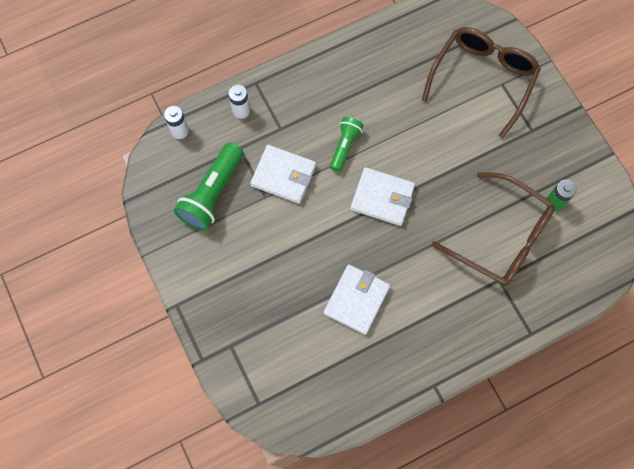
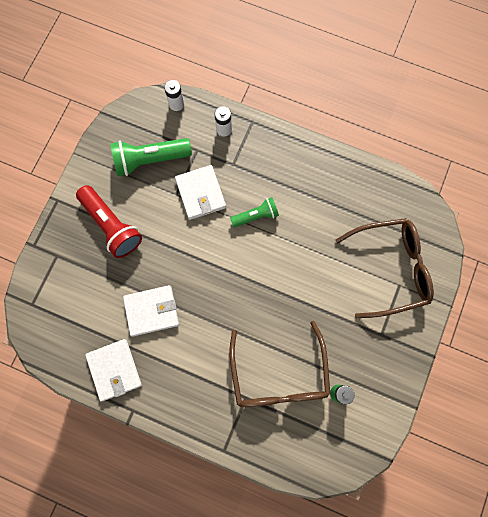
camera: 50 degrees right, 5 degrees up
white wallet [350,167,415,226] -> white wallet moved to [85,339,142,402]
none -> red flashlight [76,185,142,258]

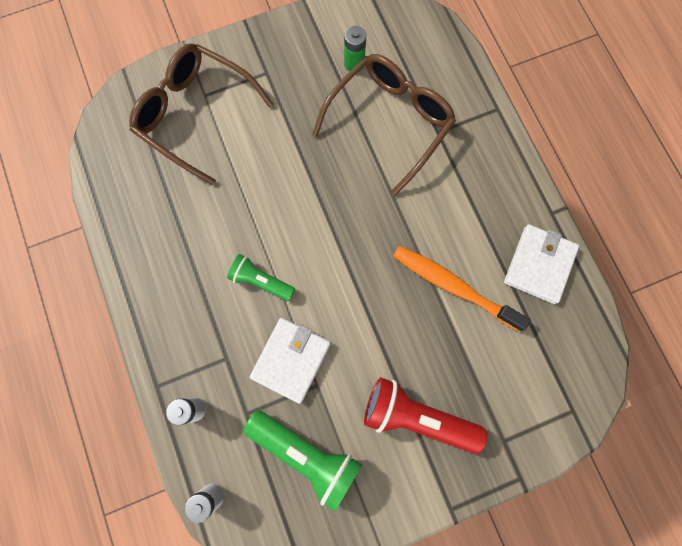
camera: 135 degrees left, 0 degrees up
red flashlight [76,185,142,258] -> red flashlight turned 75 degrees counterclockwise [364,377,487,454]
white wallet [123,285,179,337] -> orange toothbrush [393,246,531,332]

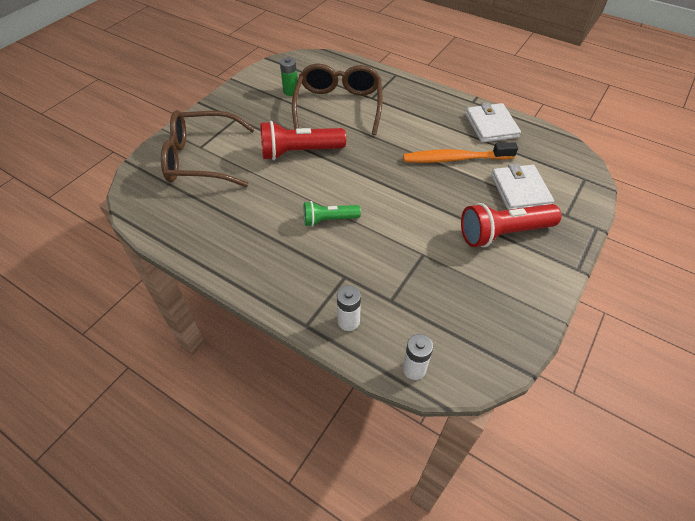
camera: 35 degrees left, 25 degrees down
green flashlight [243,410,362,511] -> none
white wallet [250,318,331,404] -> white wallet moved to [491,164,554,210]
none -> red flashlight [261,121,346,160]

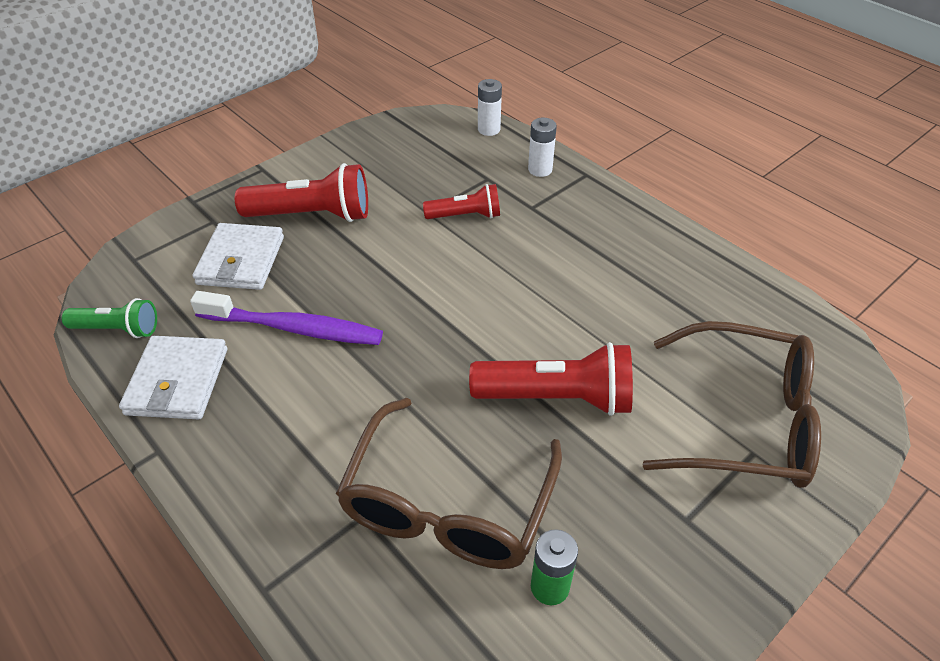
camera: 165 degrees left, 5 degrees down
green flashlight [303,201,361,227] -> green flashlight moved to [62,298,157,338]
orange toothbrush [403,142,518,163] -> purple toothbrush [190,291,383,345]
none -> red flashlight [423,184,500,219]

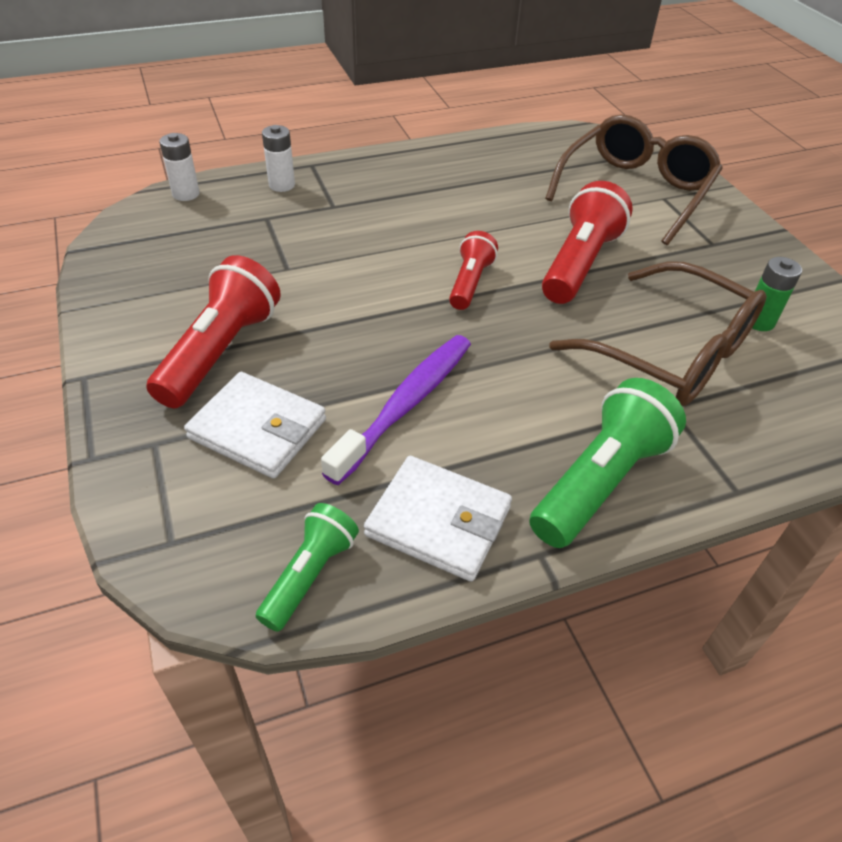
camera: 70 degrees left, 0 degrees up
red flashlight [423,184,500,219] -> red flashlight moved to [449,231,498,310]
none -> green flashlight [529,378,686,548]

